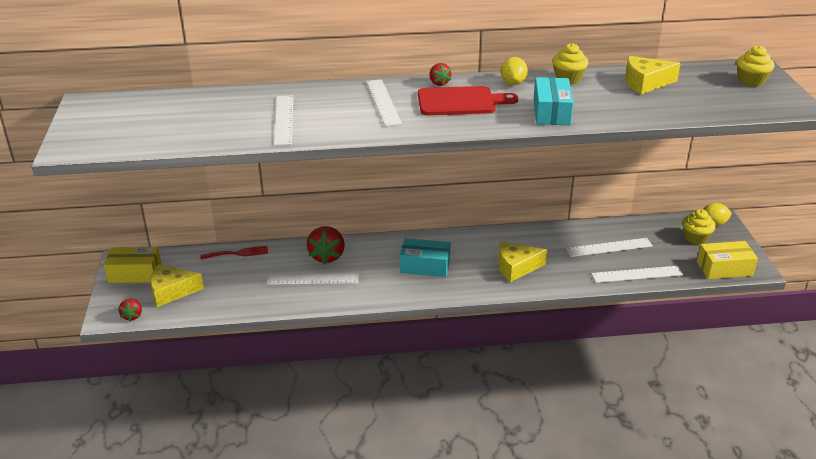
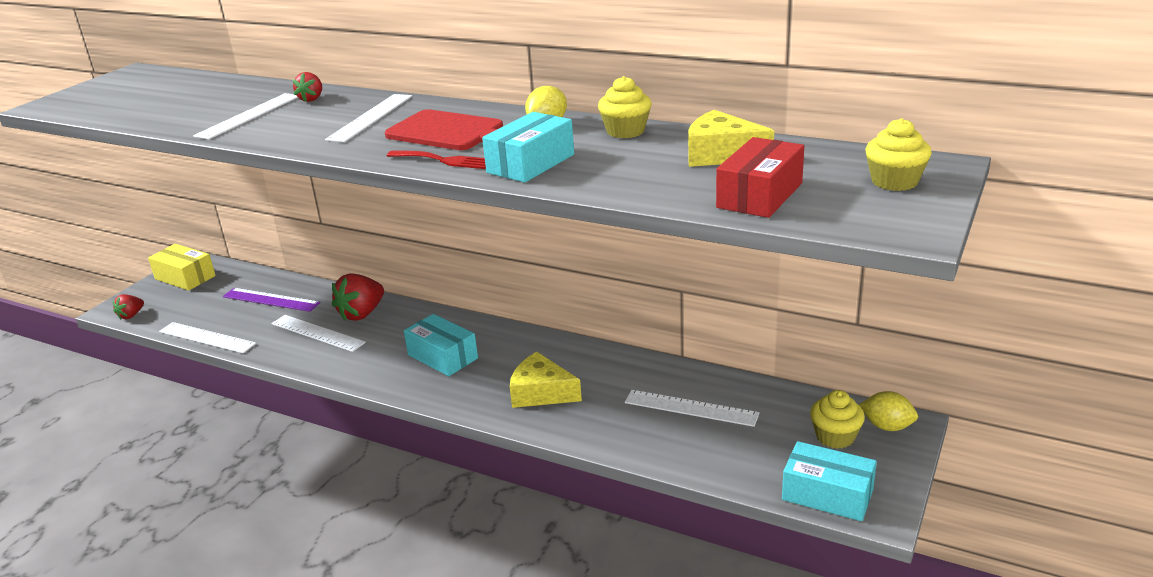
camera: 35 degrees right, 5 degrees down
yellow cheese [150,264,204,307] -> none
red fork [200,245,268,260] -> red fork moved to [387,150,486,169]
red strawberry [429,63,451,86] -> red strawberry moved to [293,72,322,102]
white ruler [591,266,683,283] -> white ruler moved to [159,322,256,354]
yellow box [697,241,758,279] -> turquoise box [782,441,877,521]
none -> purple ruler [223,288,321,312]
none -> red box [716,137,804,218]

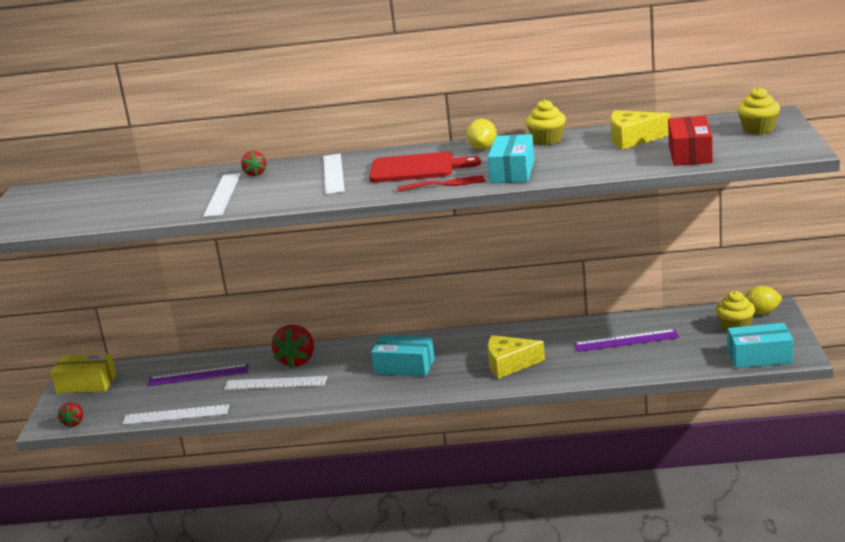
camera: 25 degrees left, 5 degrees down
white ruler [625,390,759,427] -> purple ruler [574,329,679,352]

